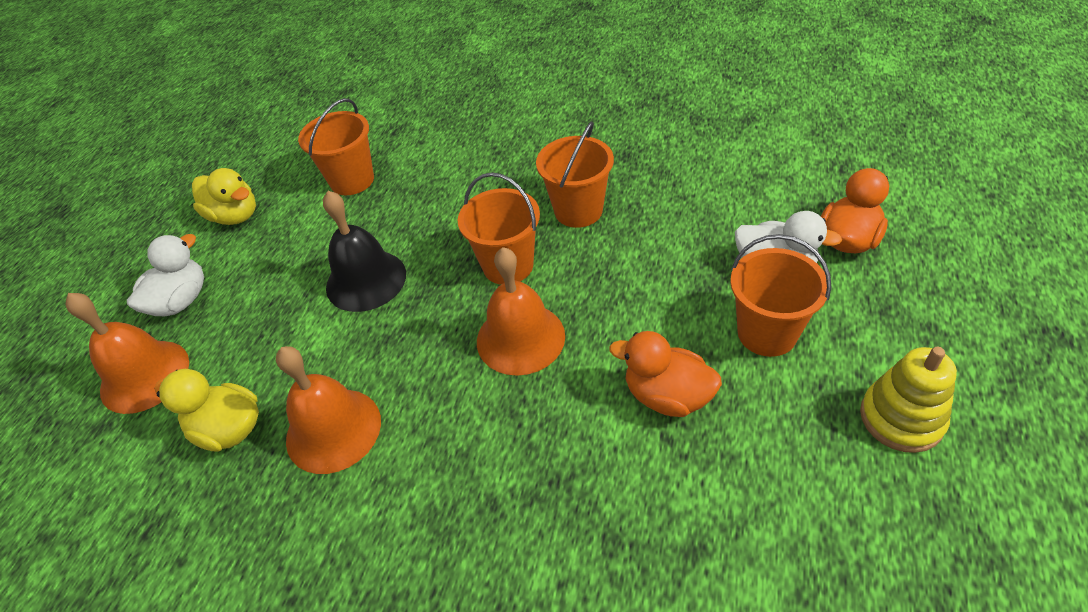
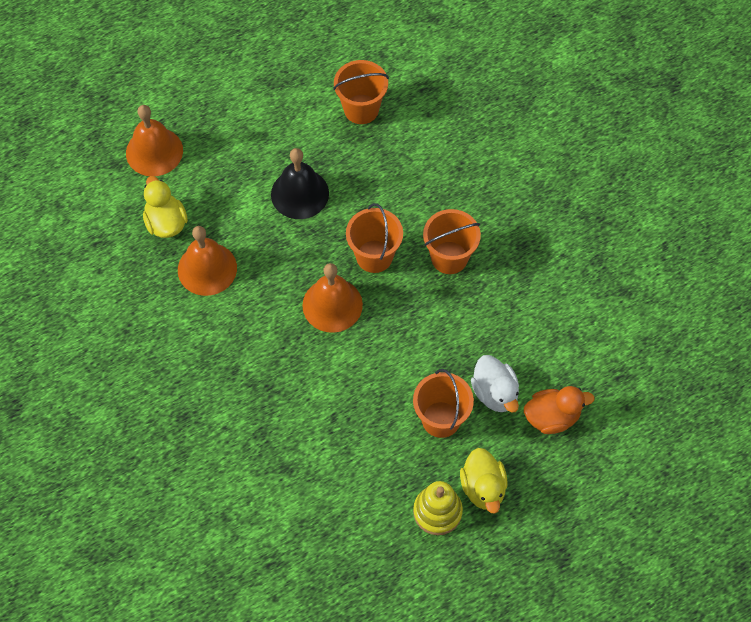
camera: 40 degrees right, 15 degrees up
white duck [127,234,204,316] -> none
yellow duck [192,168,256,225] -> yellow duck moved to [460,448,507,514]
orange duck [609,331,722,417] -> none

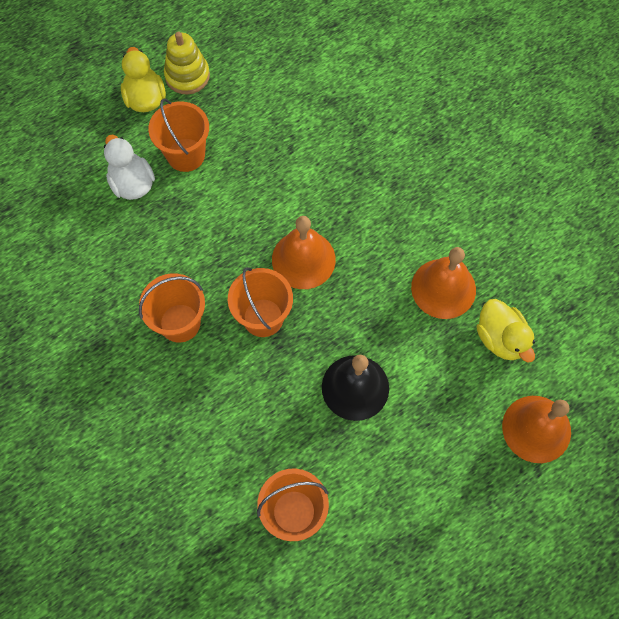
camera: 175 degrees right, 5 degrees up
orange duck [524,386,595,434] -> none

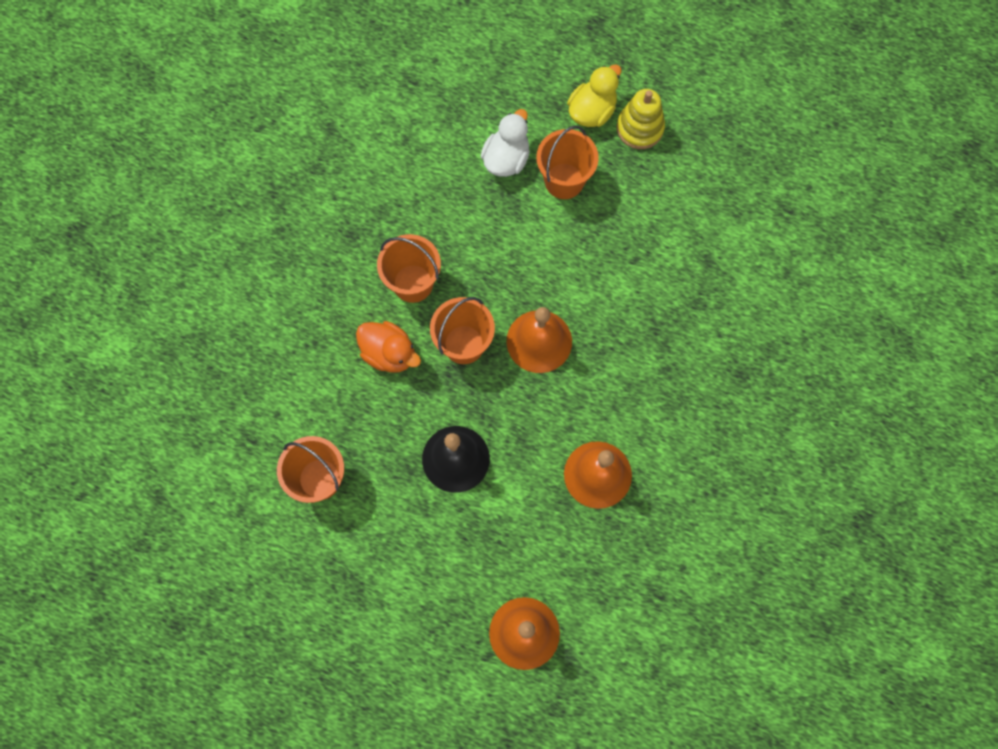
camera: 55 degrees right, 5 degrees up
yellow duck [477,299,535,362] -> none
none -> orange duck [356,321,421,373]

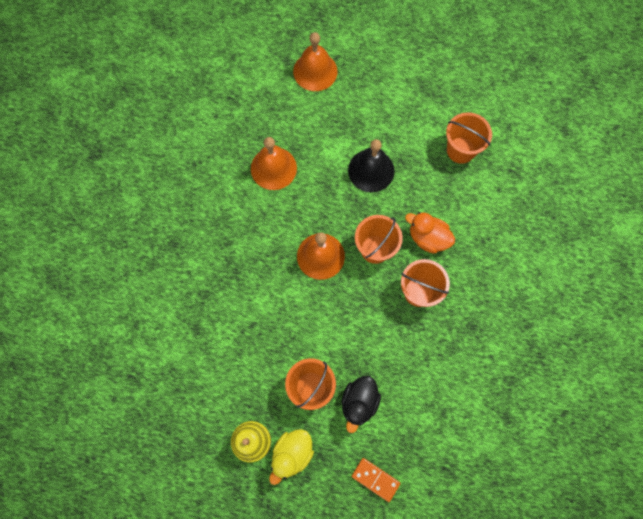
camera: 175 degrees right, 0 degrees up
white duck [481,109,530,177] -> black duck [342,376,381,433]
none -> orange domino [352,458,400,502]

